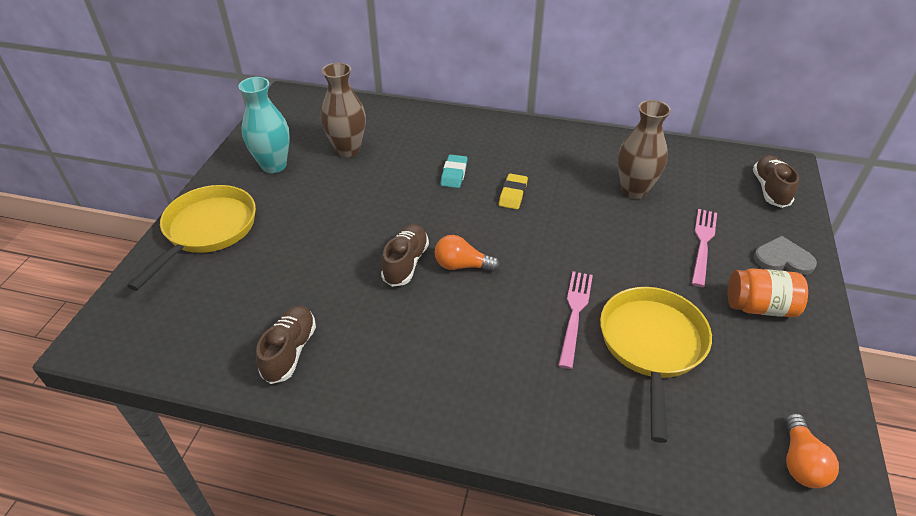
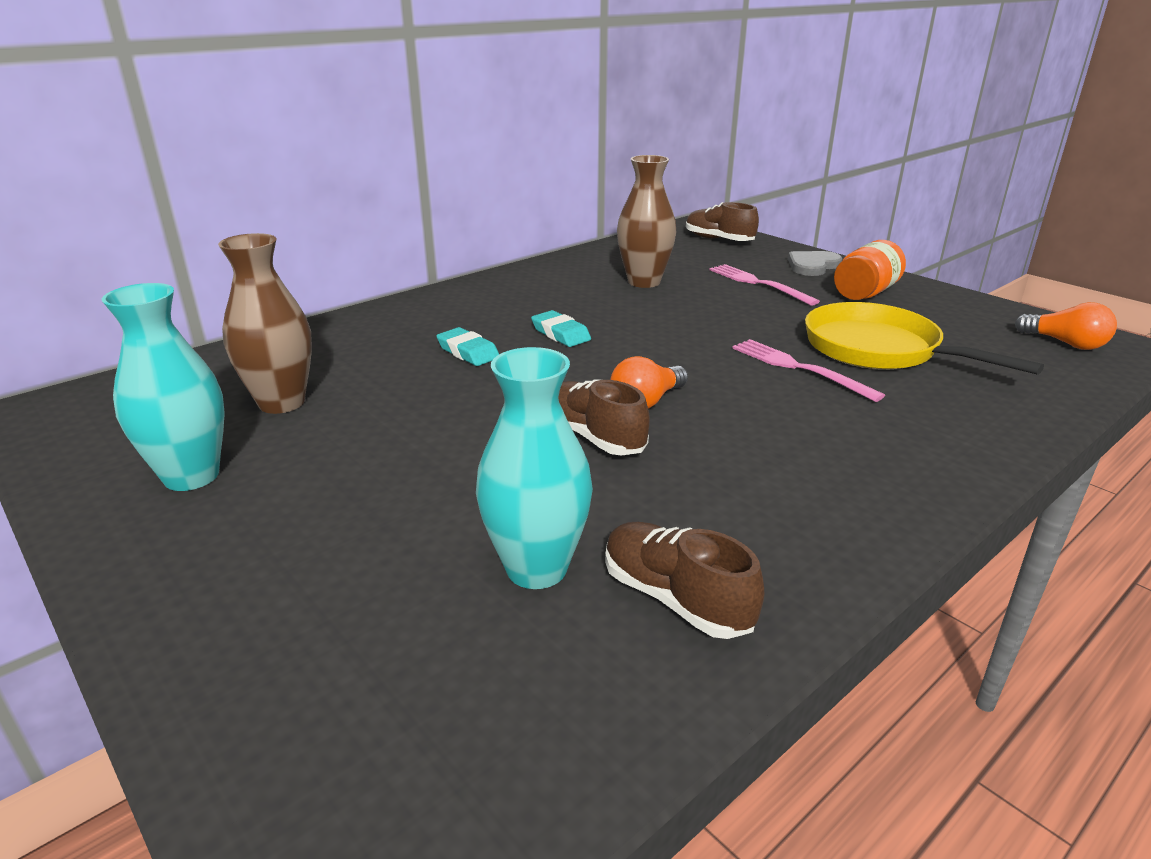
camera: 55 degrees left, 15 degrees down
yellow pan [127,185,256,291] -> none
yellow eraser [499,174,528,209] -> turquoise eraser [531,310,591,347]
none -> turquoise vase [476,347,593,589]

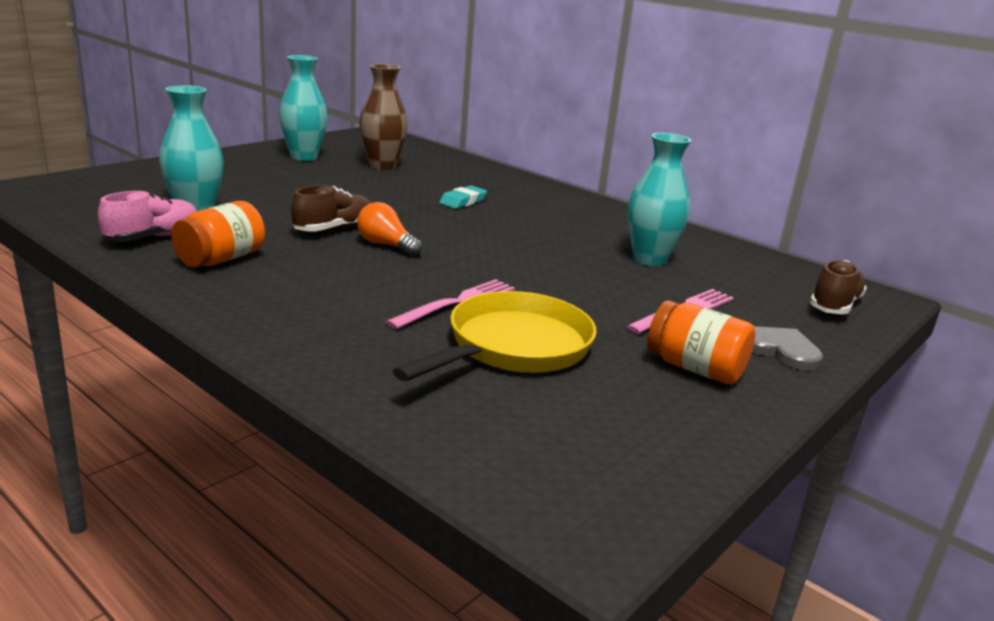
camera: 80 degrees right, 5 degrees down
turquoise eraser [531,310,591,347] -> none
brown shoe [605,522,764,639] -> pink shoe [98,191,197,242]
brown vase [617,155,676,288] -> turquoise vase [628,133,691,266]
orange light bulb [1015,302,1117,350] -> none
none -> orange jar [171,201,265,267]

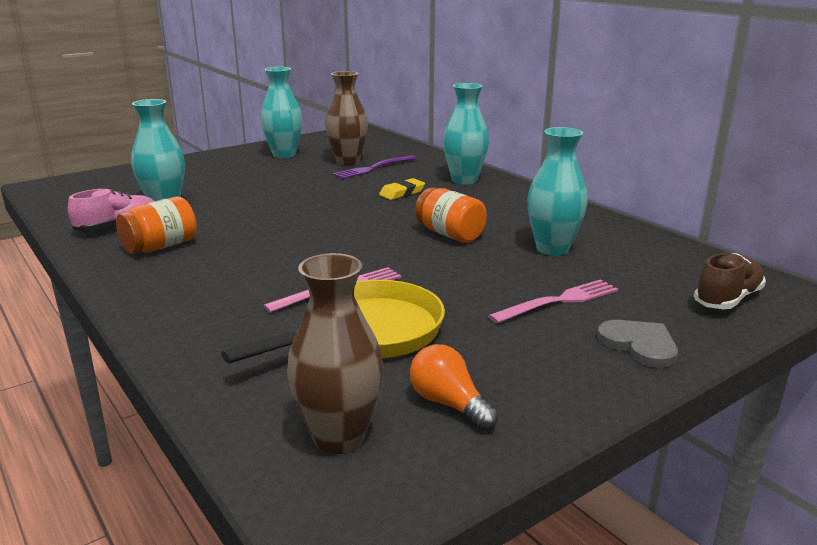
camera: 15 degrees right, 0 degrees up
brown shoe [291,185,371,232] -> none
orange light bulb [357,202,422,256] -> orange light bulb moved to [410,344,498,430]
turquoise eraser [439,185,487,209] -> yellow eraser [379,178,425,200]
orange jar [647,300,755,384] -> orange jar moved to [415,188,487,243]
none -> brown vase [287,253,384,454]
none -> purple fork [333,155,417,179]
none -> turquoise vase [443,83,489,184]

